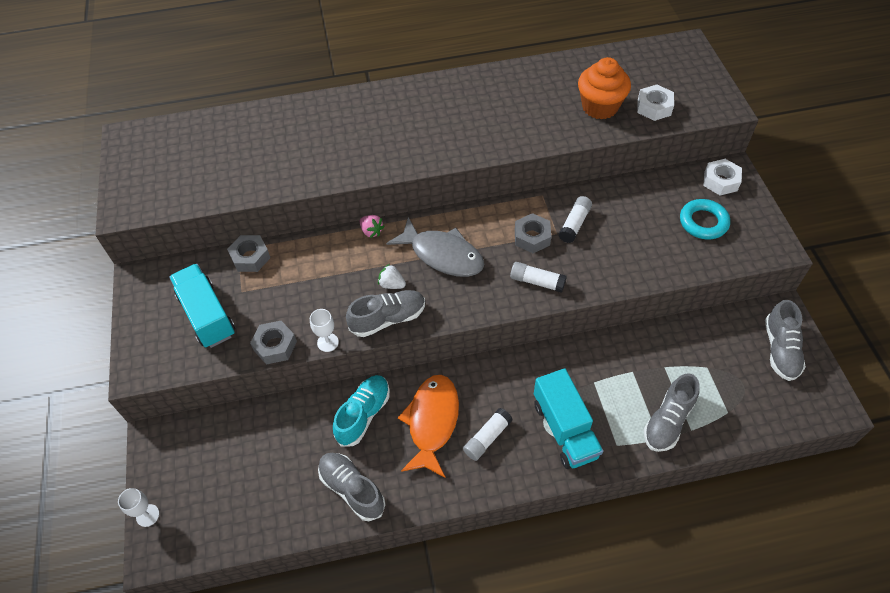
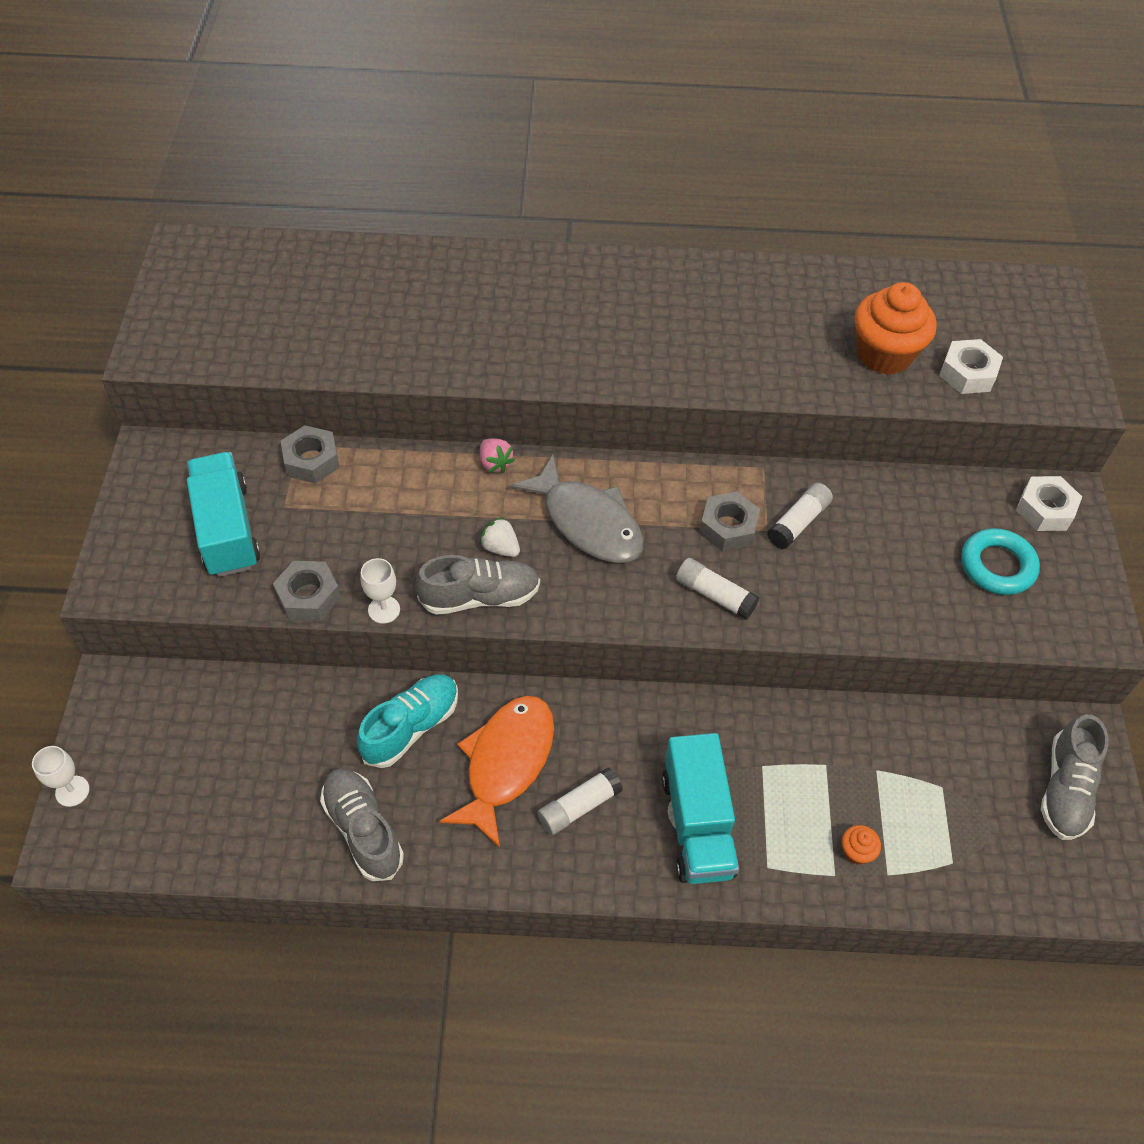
camera: 10 degrees right, 0 degrees up
grey shoe [644,373,700,452] -> orange cupcake [842,825,881,865]

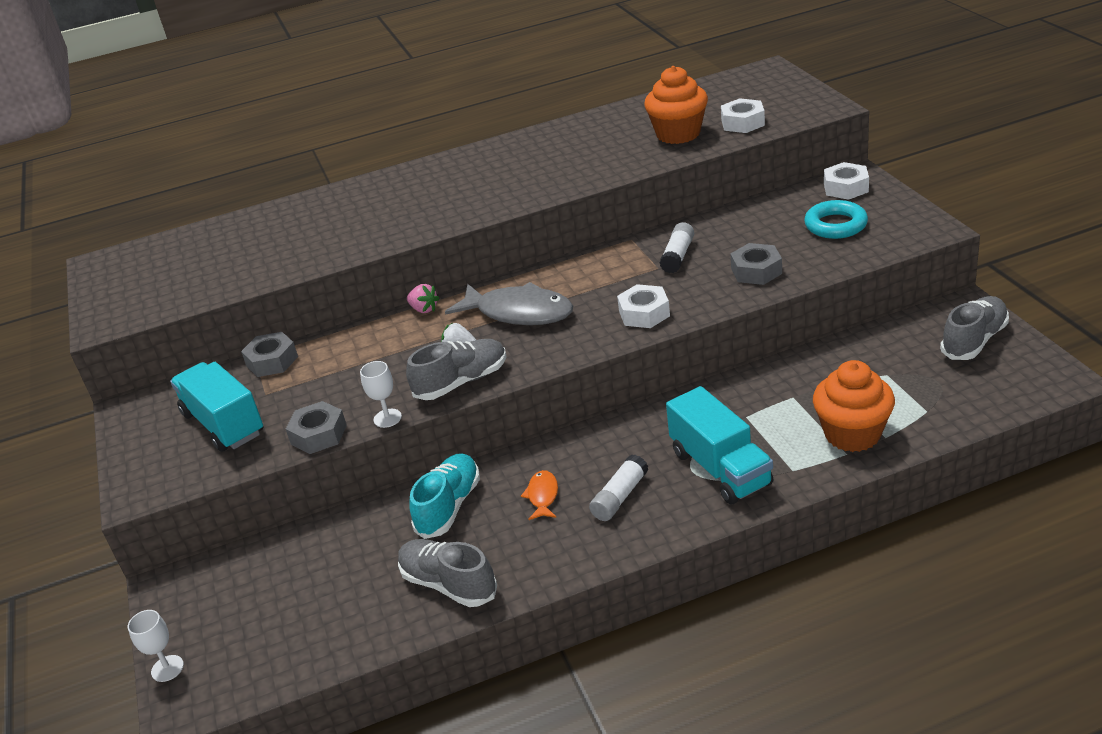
camera: 15 degrees left, 20 degrees down
orange fish [439,696,554,848] -> orange fish [521,470,558,520], size x0.47
white glue stick [676,558,759,620] -> white nut [617,284,670,328]
grey nut [699,491,760,552] -> grey nut moved to [730,243,782,285]
orange cupcake [842,825,881,865] -> orange cupcake [813,360,895,452], size x2.33
grey shoe [1041,714,1109,840] -> grey shoe turned 135 degrees counterclockwise [940,296,1009,360]

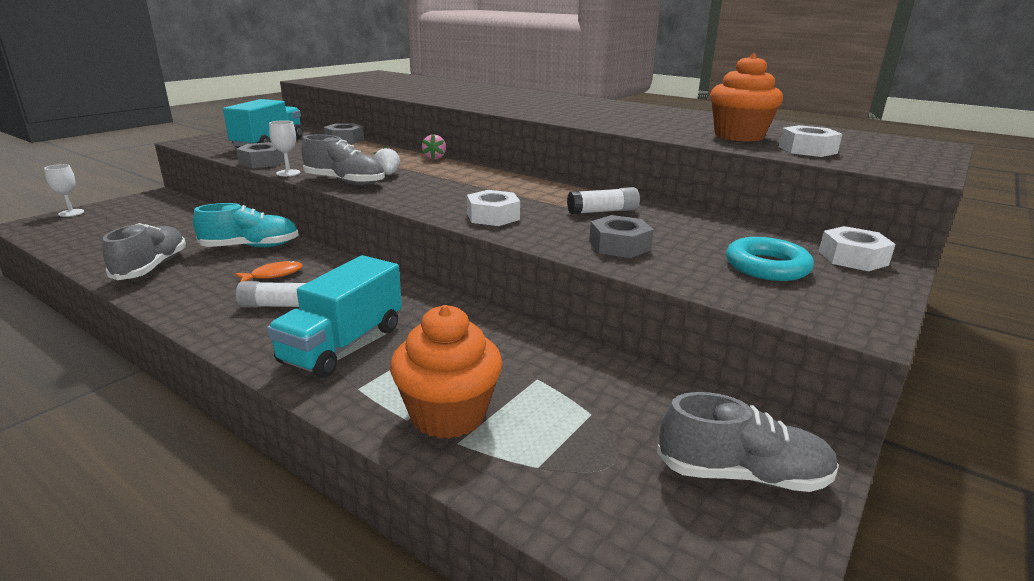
camera: 50 degrees right, 10 degrees down
grey fish [445,282,573,325] -> none

